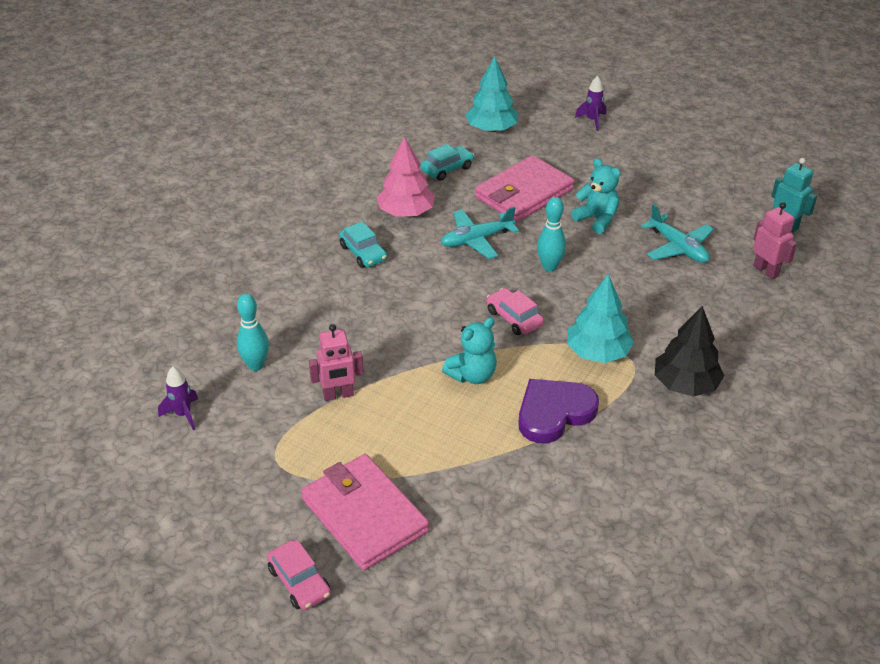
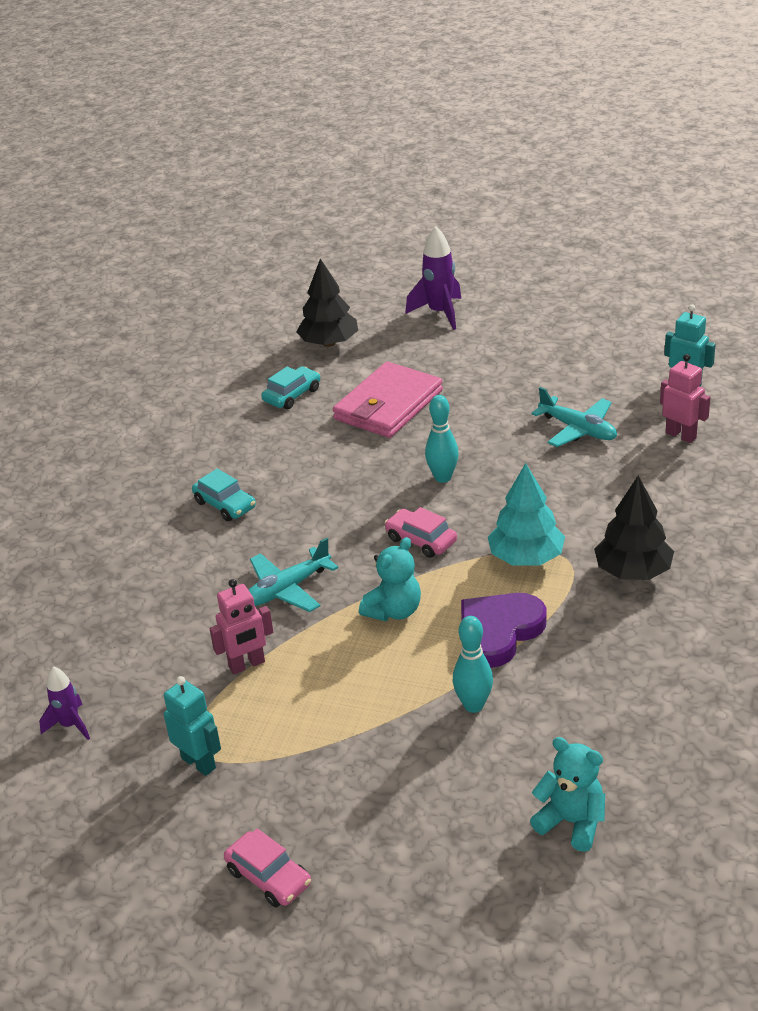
camera: 10 degrees left, 5 degrees down
turquoise bowling pin [237,294,269,371] -> turquoise bowling pin moved to [453,616,493,713]
pink wallet [301,454,429,571] -> none
pink tree [377,137,435,217] -> none
turquoise plane [441,206,519,259] -> turquoise plane moved to [249,538,339,612]
turquoise tree [465,56,519,132] -> black tree [296,258,358,347]
turquoise teddy bear [571,158,621,234] -> turquoise teddy bear moved to [530,737,605,852]
purple rocket [575,76,606,131] -> purple rocket [405,226,461,330], size x1.64
none -> turquoise robot [164,676,221,776]

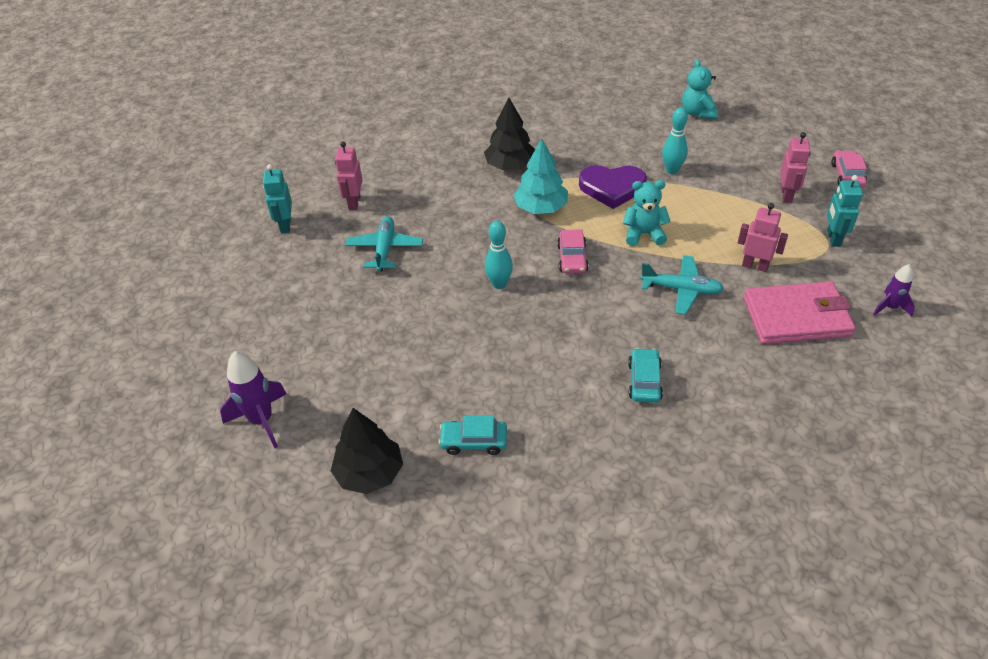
camera: 130 degrees left, 10 degrees up
pink wallet [333,362,443,438] -> pink wallet moved to [744,282,855,344]
none -> pink robot [780,132,810,203]

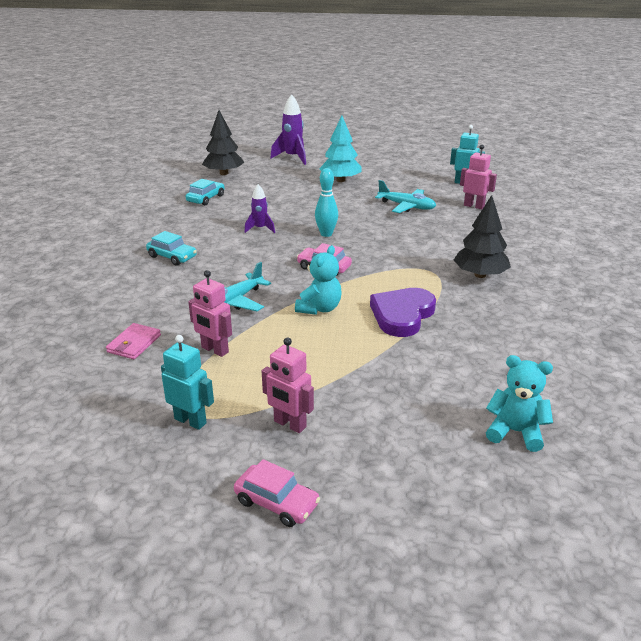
camera: 115 degrees right, 15 degrees down
turquoise tree [513,139,568,214] -> turquoise tree moved to [319,116,362,182]
turquoise bowling pin [662,107,688,174] -> none
pink robot [738,203,788,272] -> pink robot turned 75 degrees clockwise [188,270,232,357]
pink wallet [744,282,855,344] -> pink wallet [106,323,161,359], size x0.49
purple rocket [873,264,915,316] -> purple rocket moved to [244,184,275,233]

